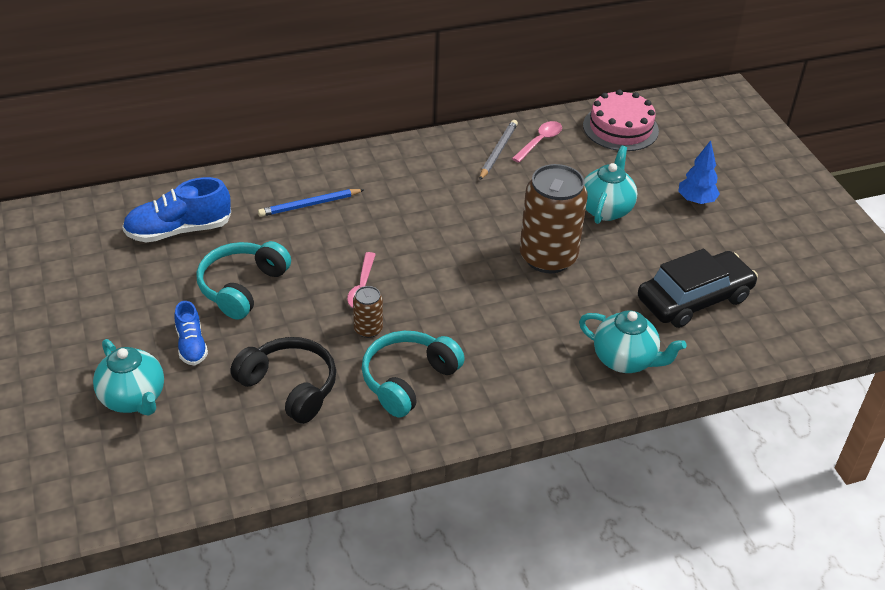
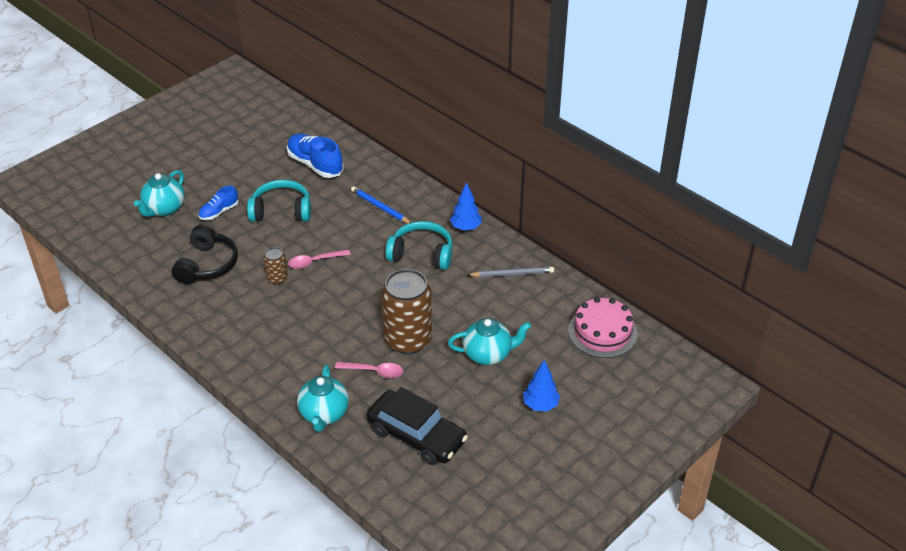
camera: 65 degrees right, 0 degrees up
turquoise headphones [361,331,465,417] -> turquoise headphones moved to [385,221,452,270]
pink spoon [512,121,562,163] -> pink spoon moved to [335,362,403,378]
none -> blue tree [450,182,482,230]

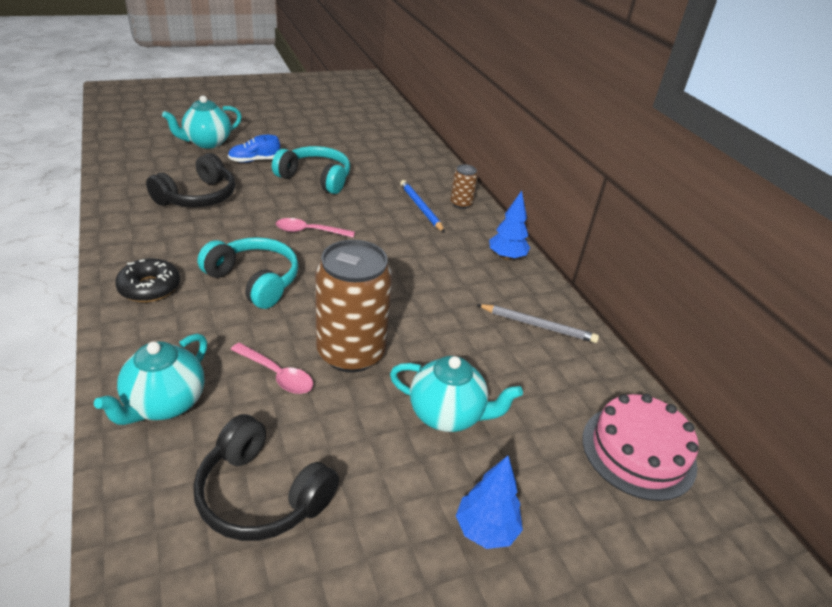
camera: 20 degrees right, 5 degrees down
brown can [264,247,288,285] -> brown can moved to [450,164,478,209]
blue shoe [287,133,344,178] -> none
black car [366,387,468,465] -> black headphones [193,414,339,541]
turquoise headphones [385,221,452,270] -> turquoise headphones moved to [197,237,299,309]
none -> black donut [115,258,180,302]

